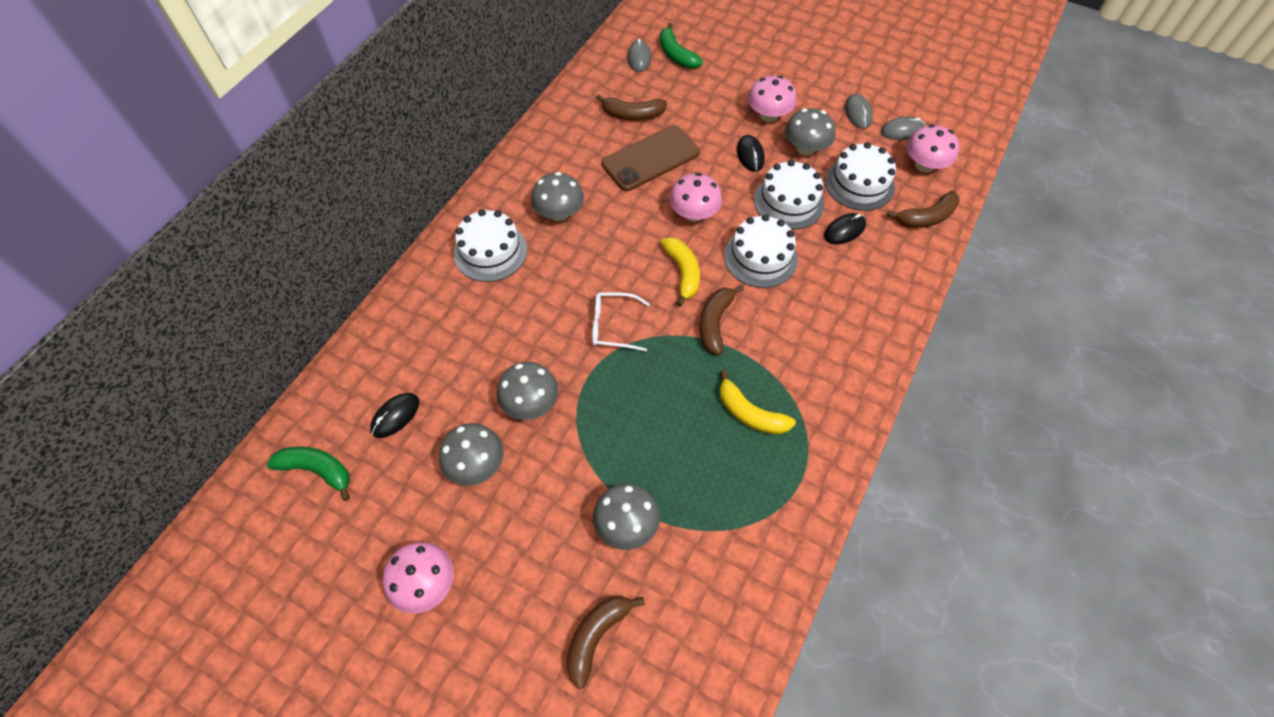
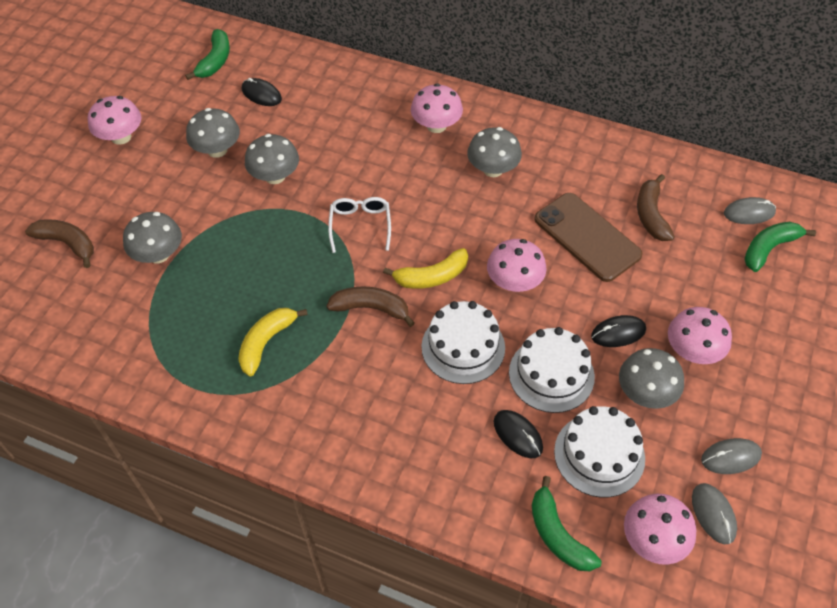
camera: 85 degrees right, 5 degrees down
white cake [454,209,527,282] -> pink mushroom [411,83,463,133]
brown banana [886,191,960,228] -> green banana [532,476,602,571]

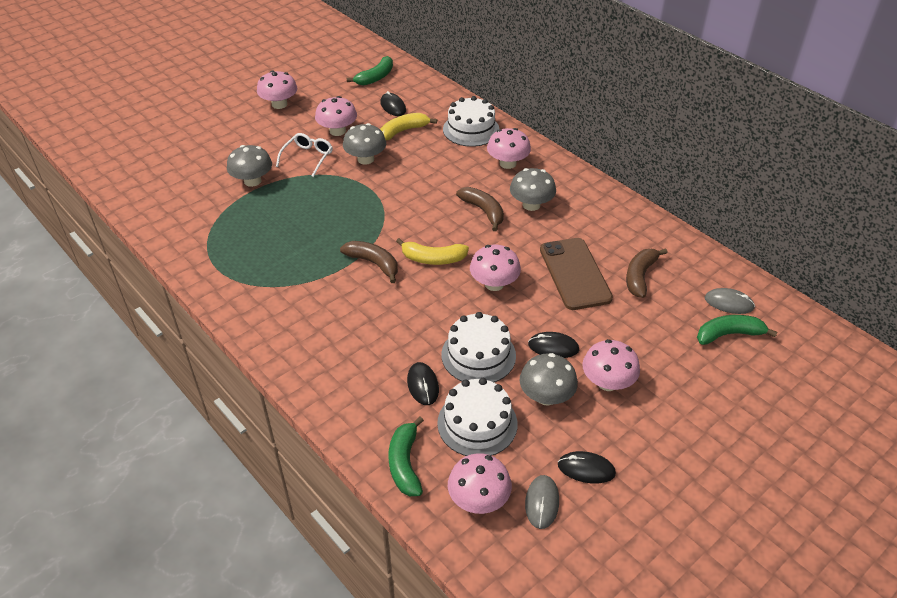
camera: 25 degrees right, 10 degrees down
brown banana [25,219,94,268] -> brown banana moved to [456,187,504,231]
grey mushroom [186,108,240,158] -> pink mushroom [315,96,357,136]
yellow banana [238,308,308,376] -> yellow banana moved to [380,113,437,140]
white glasses [328,197,391,253] -> white glasses moved to [276,133,333,177]
white cake [422,301,505,384] -> white cake moved to [443,96,499,147]
grey mouse [701,438,762,474] -> black mouse [558,451,616,484]

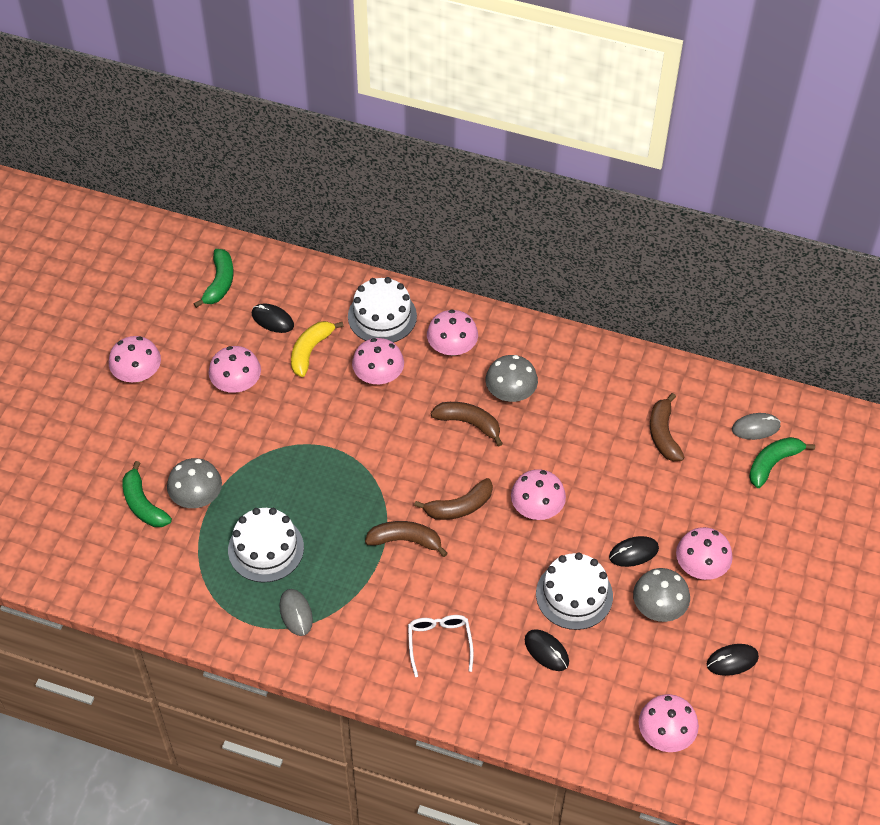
camera: 30 degrees left, 10 degrees up
white glasses [276,133,333,177] -> white glasses moved to [408,615,474,677]
grey mushroom [343,123,386,165] -> none
green banana [388,417,424,496] -> green banana moved to [122,461,172,527]
yellow banana [396,238,469,265] -> brown banana [414,478,493,520]
white cake [437,378,517,456] -> white cake moved to [228,508,304,583]
grey mouse [525,475,559,529] -> grey mouse moved to [279,589,313,636]
brown phone [540,238,613,310] -> none
none -> pink mushroom [352,338,404,384]

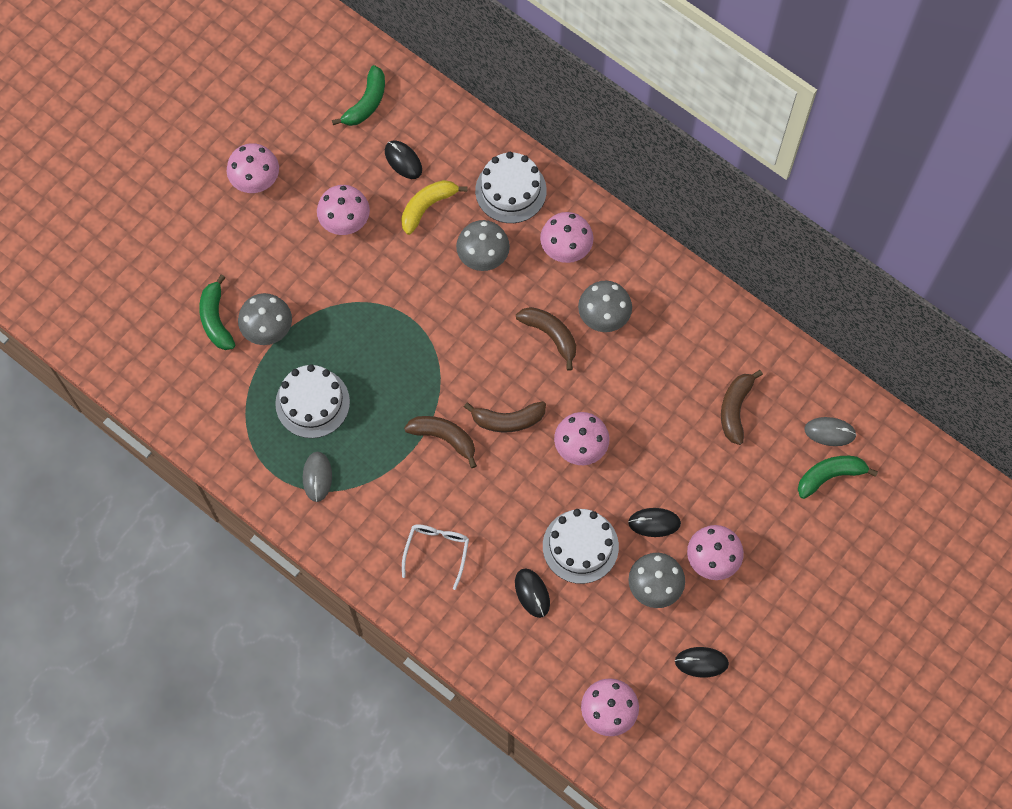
camera: 20 degrees right, 15 degrees up
pink mushroom [352,338,404,384] -> grey mushroom [456,220,510,271]

